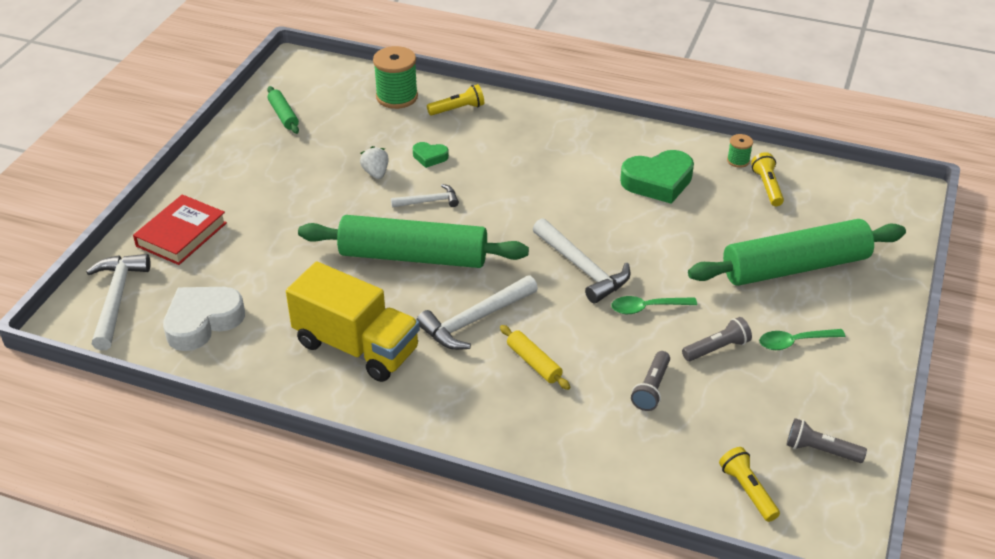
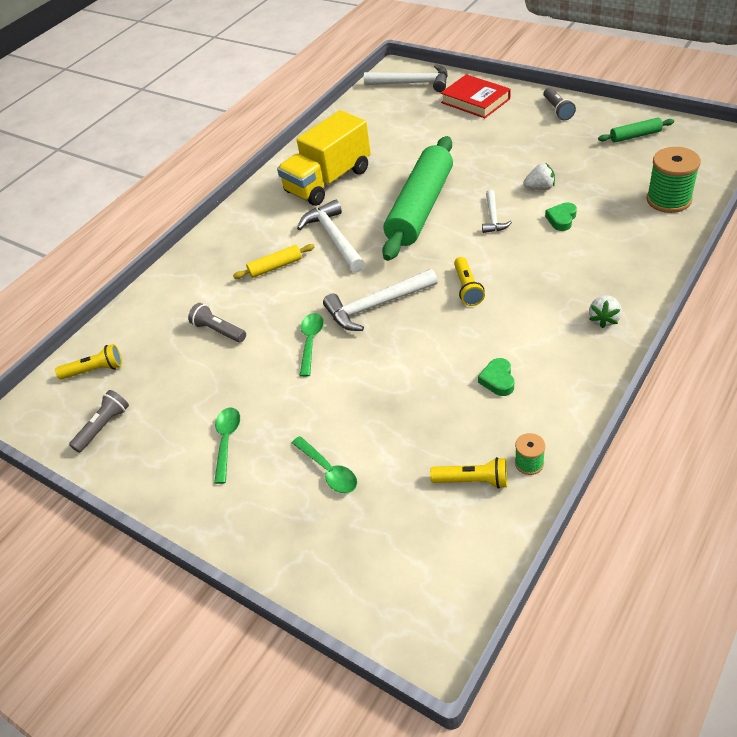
camera: 110 degrees right, 5 degrees up
white heart [163,287,245,351] -> none
yellow flashlight [427,84,484,116] -> yellow flashlight moved to [454,257,485,306]
green heart [620,150,694,204] -> green heart [478,358,514,396], size x0.50
grey flashlight [682,317,752,361] -> grey flashlight moved to [543,87,576,121]
green rolling pin [688,219,906,286] -> green spoon [292,436,357,493]
none -> white strawberry [589,295,622,328]

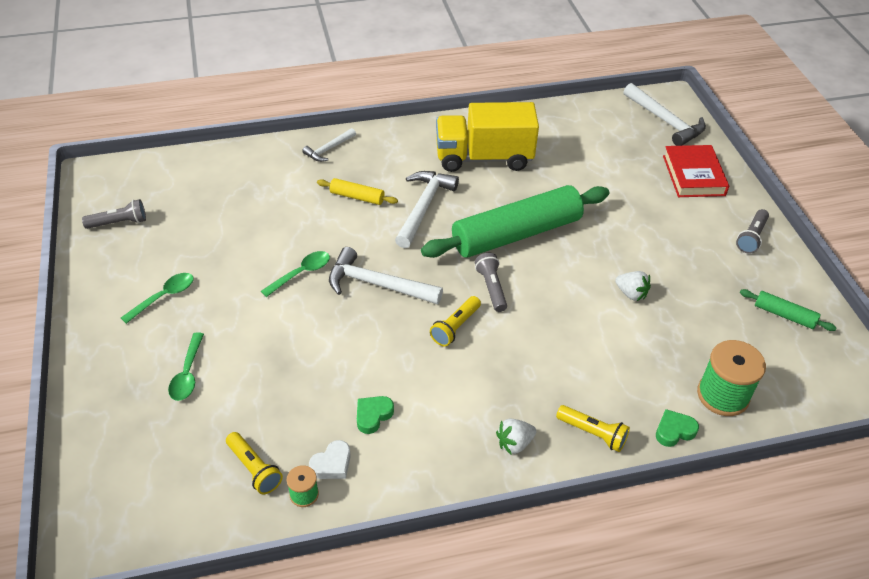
camera: 35 degrees right, 0 degrees up
yellow flashlight [55,344,122,379] -> yellow flashlight moved to [556,405,630,452]
grey flashlight [188,303,246,343] -> grey flashlight moved to [475,253,507,312]
white hammer [482,190,512,233] -> white hammer moved to [302,128,356,162]
green heart [545,202,577,231] -> green heart moved to [656,409,699,447]
none -> white heart [309,440,351,479]

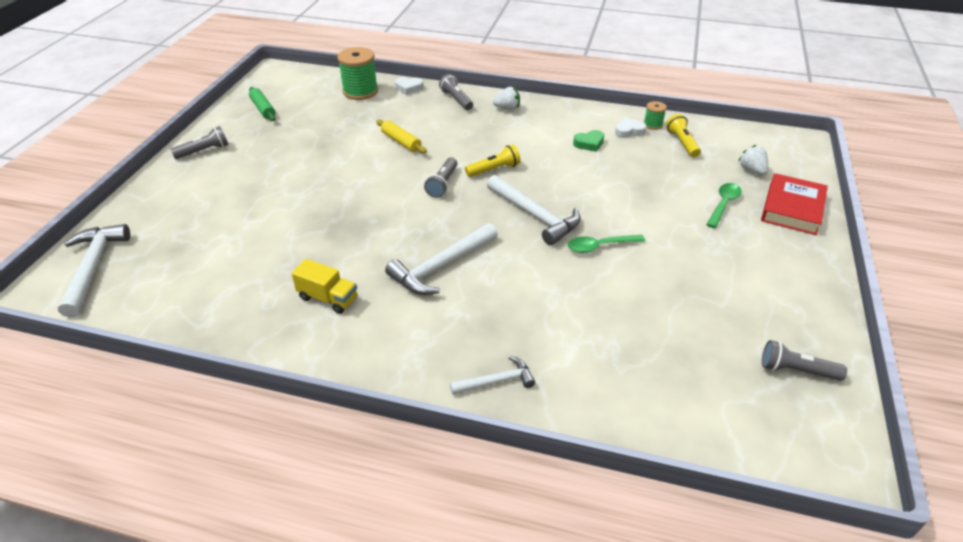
camera: 150 degrees left, 5 degrees down
green spoon [121,273,193,324] -> none
yellow rolling pin [317,178,398,205] -> yellow rolling pin moved to [376,119,427,154]
green rolling pin [421,185,609,258] -> none
yellow truck [436,102,539,172] -> yellow truck [292,259,357,314], size x0.49
yellow flashlight [556,405,630,452] -> grey flashlight [439,74,473,110]
white strawberry [615,271,651,301] -> white strawberry moved to [738,145,768,175]
green heart [656,409,699,447] -> white heart [395,77,423,95]
red book [663,145,729,197] -> red book moved to [761,173,828,235]

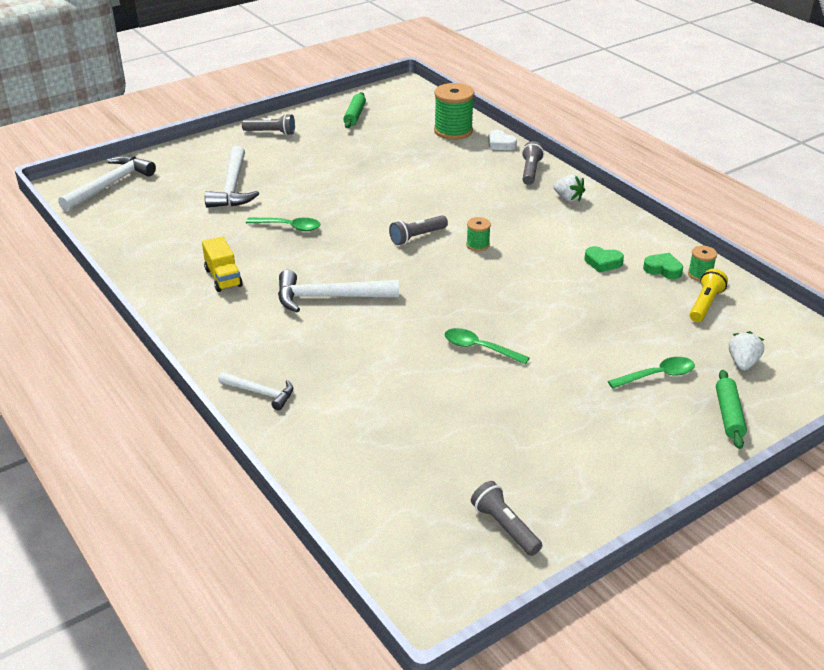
camera: 40 degrees right, 5 degrees down
yellow rolling pin [376,119,427,154] -> none
yellow flashlight [465,144,520,177] -> green spool [466,217,491,251]
white hammer [487,175,581,245] -> white hammer moved to [205,146,259,208]
white heart [615,118,647,138] -> green heart [643,253,683,279]
red book [761,173,828,235] -> green rolling pin [716,370,747,449]
none -> green spoon [246,218,320,231]

